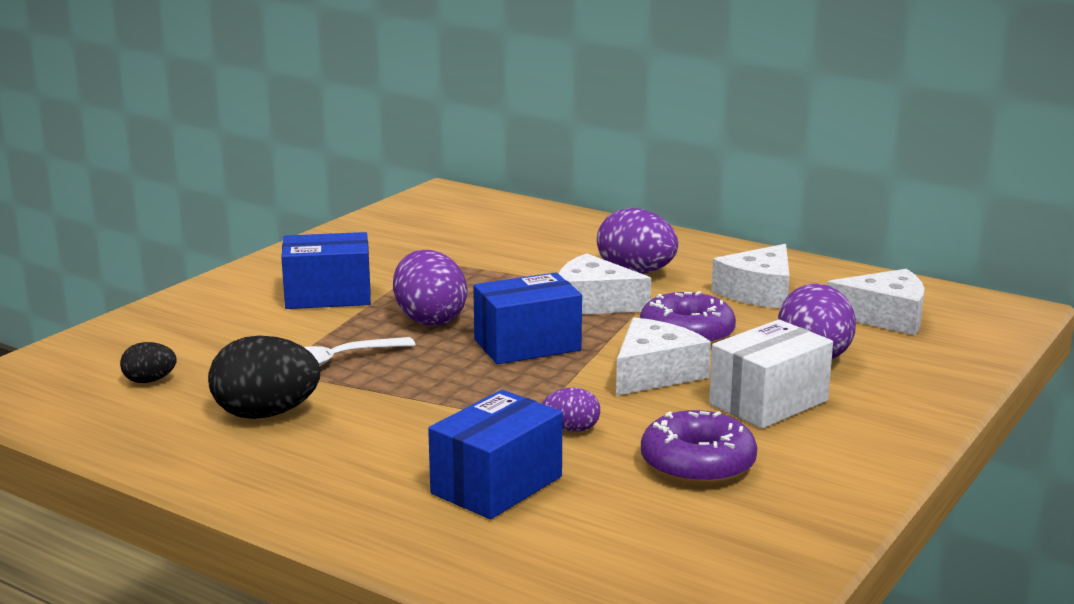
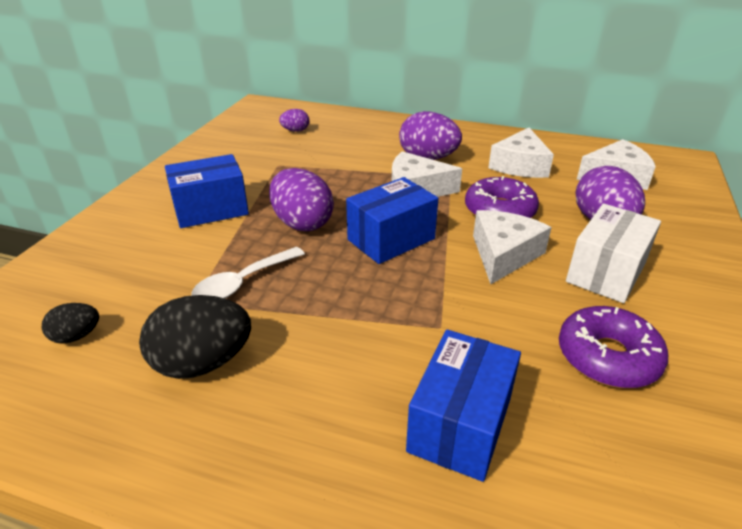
camera: 15 degrees left, 15 degrees up
purple egg [542,388,600,432] -> purple egg moved to [279,109,309,132]

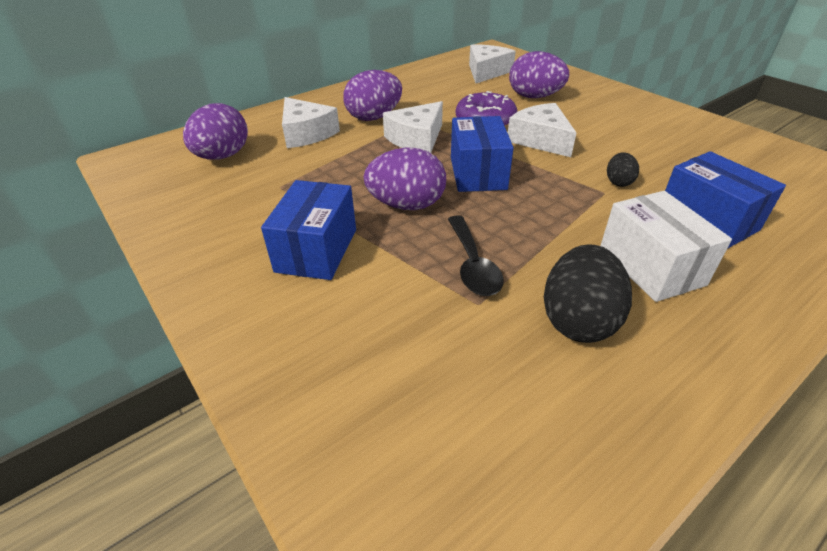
camera: 55 degrees left, 5 degrees up
black egg [42,303,99,344] -> black egg moved to [607,152,639,187]
white spoon [191,247,305,298] -> black spoon [448,215,504,296]
purple egg [279,109,309,132] -> purple egg [183,103,248,160], size x1.92
white cheese [488,128,554,178] -> white cheese moved to [282,97,340,148]
purple donut [559,306,668,388] -> none
white box [566,204,661,303] -> white box moved to [600,191,732,302]

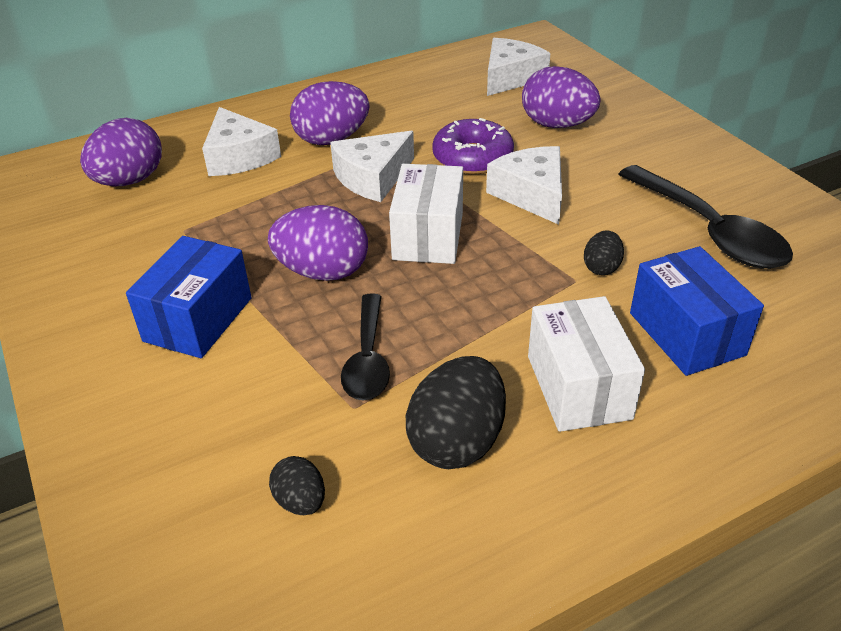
camera: 10 degrees right, 0 degrees up
blue box [451,116,514,192] -> white box [389,164,463,264]
none -> black egg [269,456,325,515]
none -> black spoon [618,165,793,269]

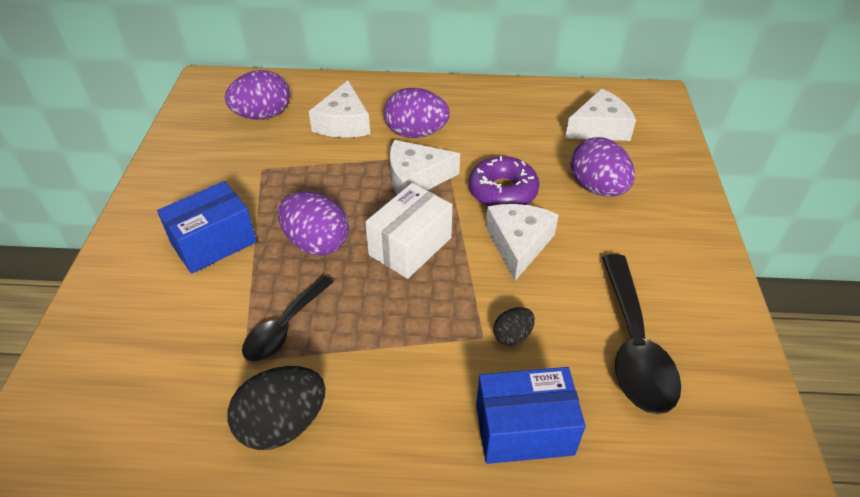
camera: 30 degrees right, 5 degrees up
black egg [269,456,325,515] -> none
white box [528,296,645,432] -> none
blue box [630,246,764,376] -> blue box turned 75 degrees clockwise [476,367,586,464]

